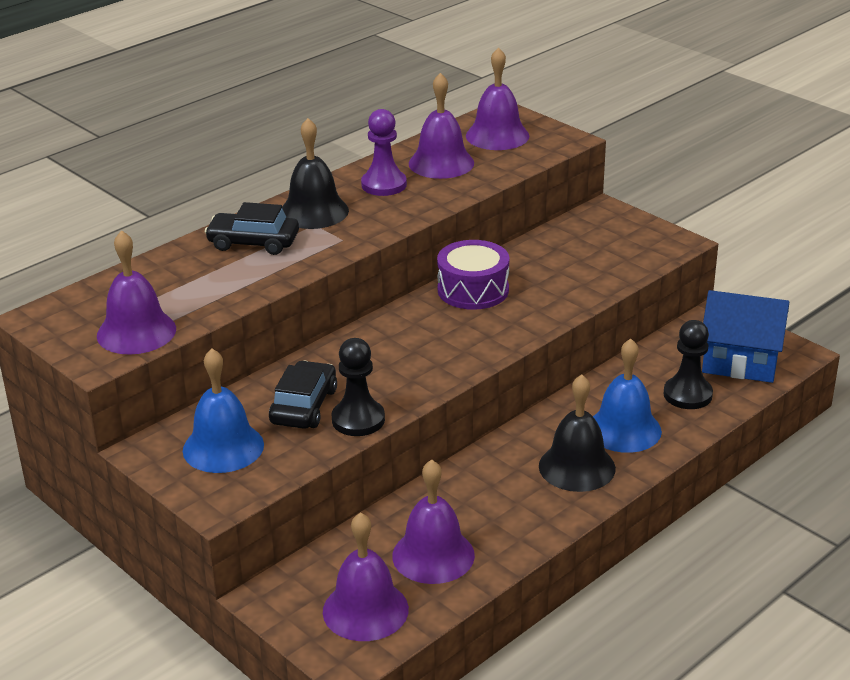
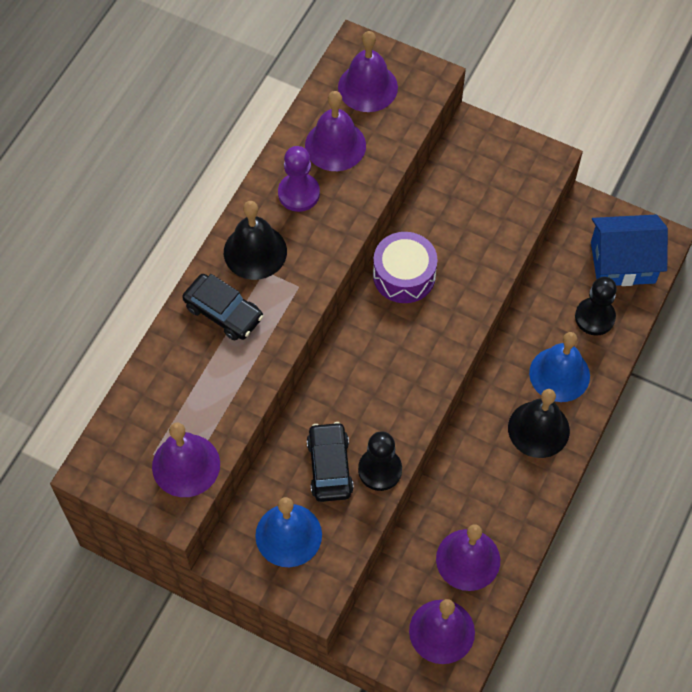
camera: 20 degrees left, 30 degrees up
black car [205,202,299,255] -> black car turned 135 degrees counterclockwise [182,274,263,340]

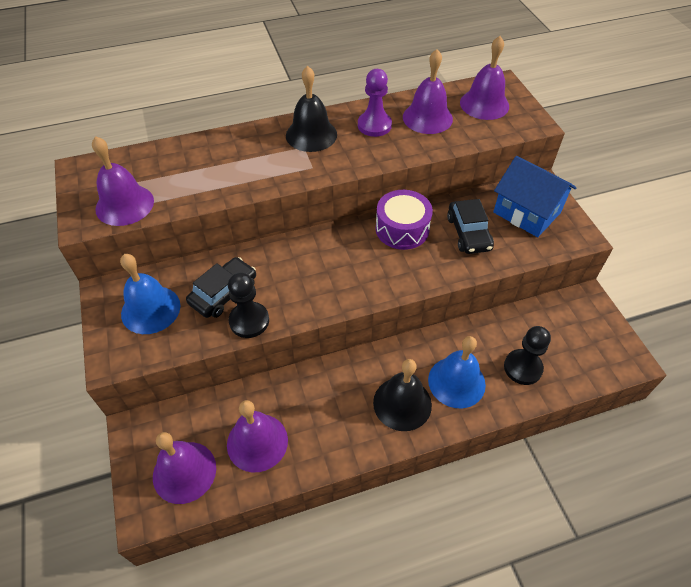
camera: 45 degrees right, 10 degrees down
black car [182,274,263,340] -> black car moved to [447,199,494,254]
blue house [591,214,668,286] -> blue house moved to [493,156,577,237]

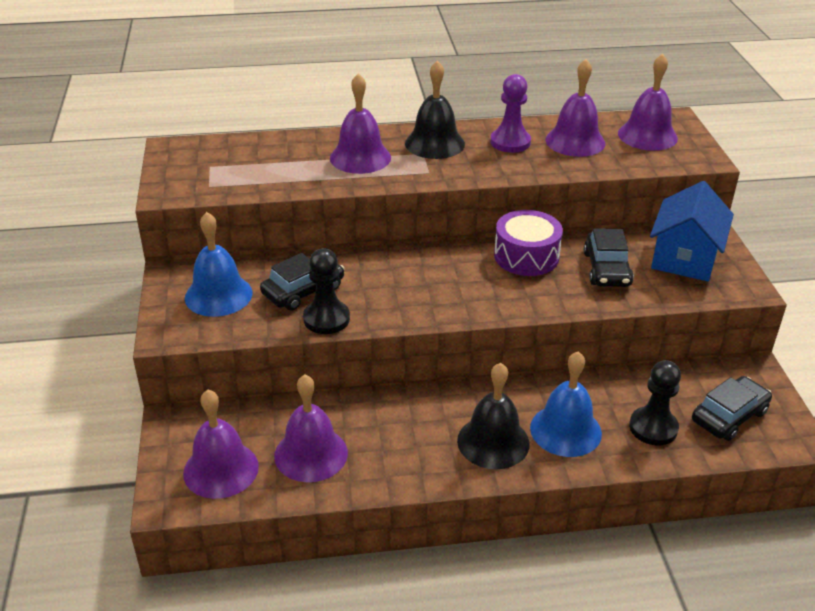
camera: 10 degrees right, 15 degrees down
purple bell [92,136,154,226] -> purple bell moved to [330,73,391,174]
blue house [493,156,577,237] -> blue house turned 60 degrees clockwise [650,181,734,281]
none -> black car [692,376,772,441]

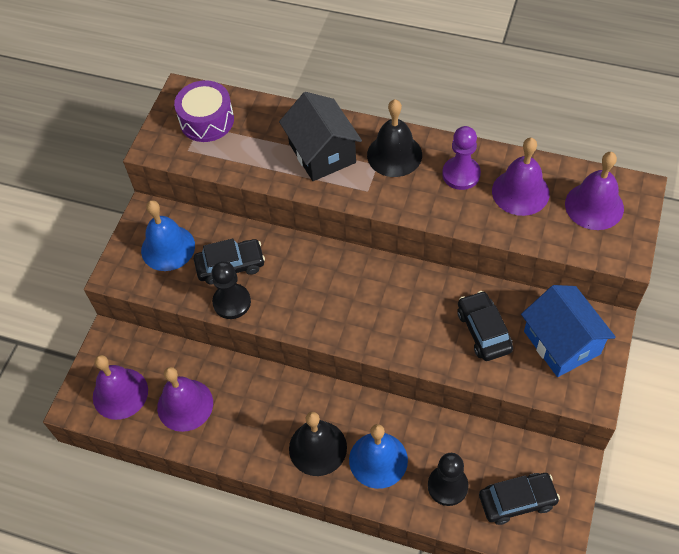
camera: 30 degrees right, 20 degrees up
purple bell [330,73,391,174] -> black house [279,92,362,181]
purple drum [494,210,563,276] -> purple drum moved to [174,80,234,142]
black car [584,228,634,287] -> black car turned 135 degrees clockwise [457,291,513,361]
blue house [650,181,734,281] -> blue house turned 75 degrees counterclockwise [521,285,616,377]

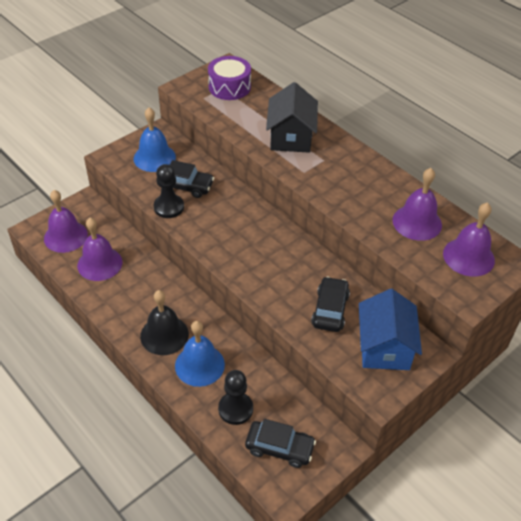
camera: 25 degrees right, 10 degrees down
black bell [367,99,422,177] -> none
purple pawn [442,126,481,190] -> none

